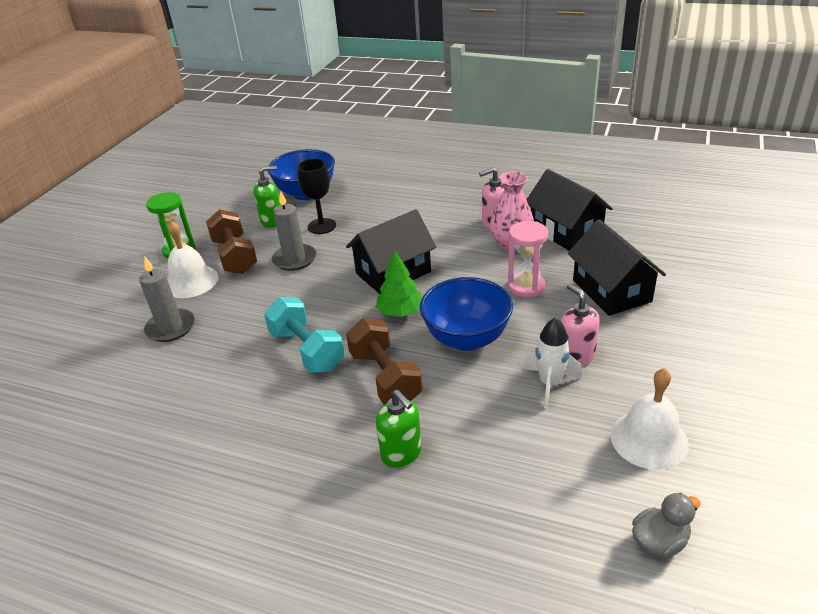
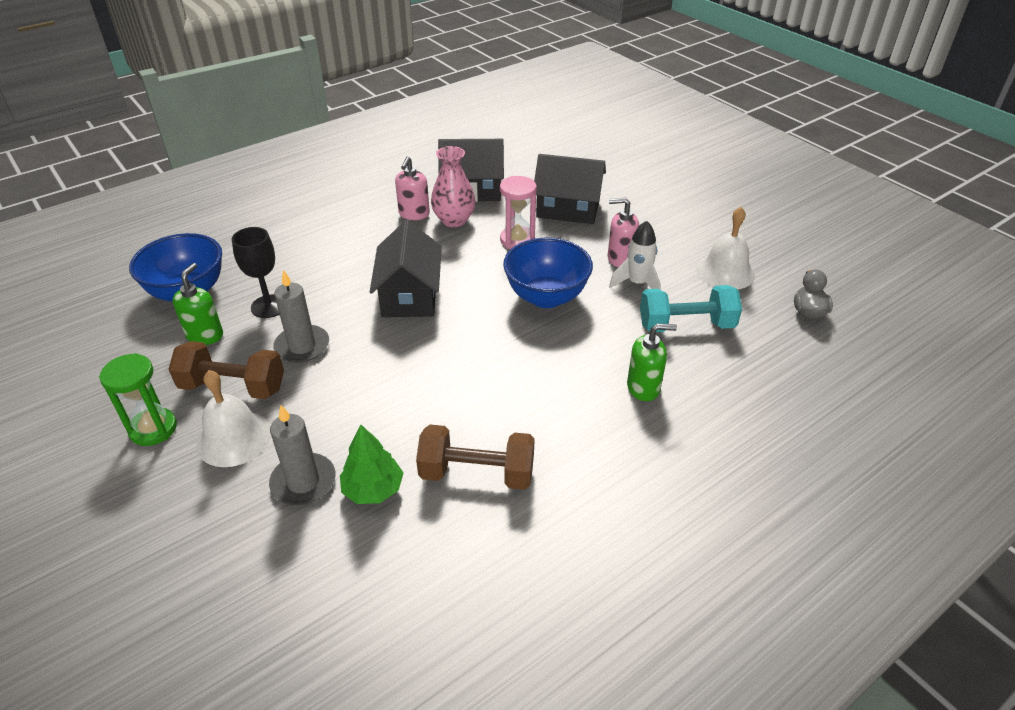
camera: 60 degrees left, 5 degrees up
turquoise dumbbell [264,297,344,373] -> turquoise dumbbell moved to [640,285,742,332]
brown dumbbell [346,318,423,405] -> brown dumbbell moved to [416,425,535,490]
green tree [376,250,422,317] -> green tree moved to [340,424,403,504]

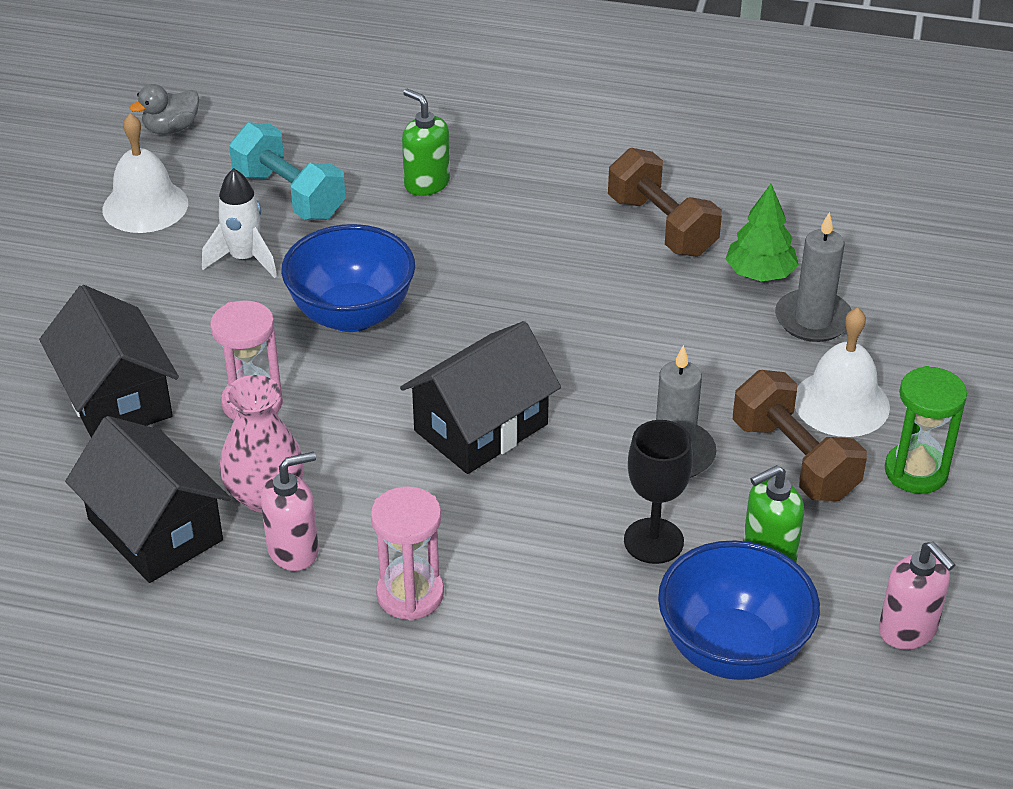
camera: 130 degrees left, 0 degrees up
pink soap dispenser [608,198,639,267] -> pink soap dispenser moved to [879,542,956,650]
none -> pink hourglass [371,486,444,621]

